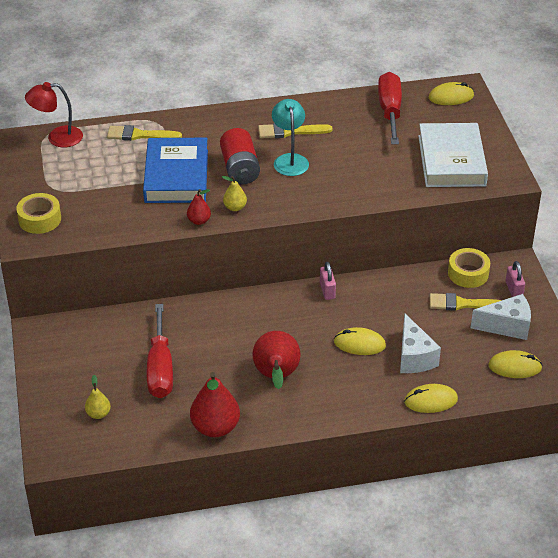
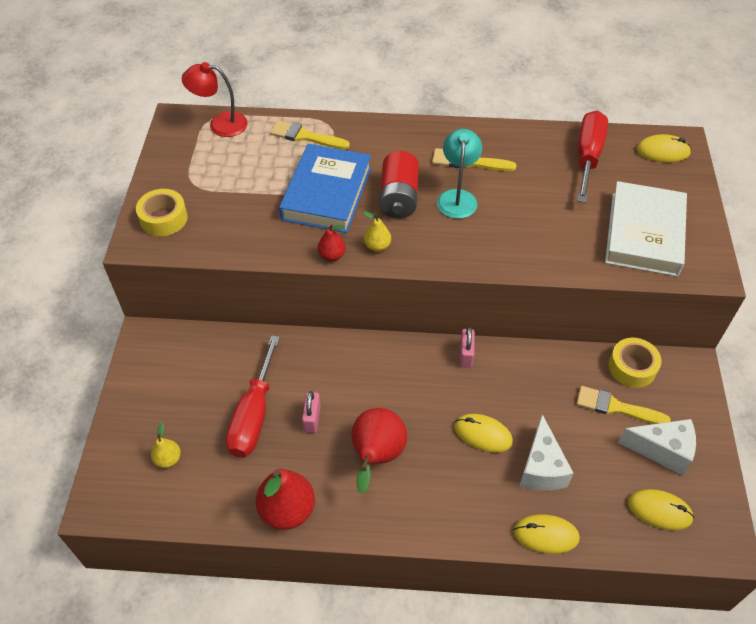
camera: 15 degrees right, 10 degrees up
pink padlock [505,261,525,297] -> pink padlock moved to [302,391,321,433]

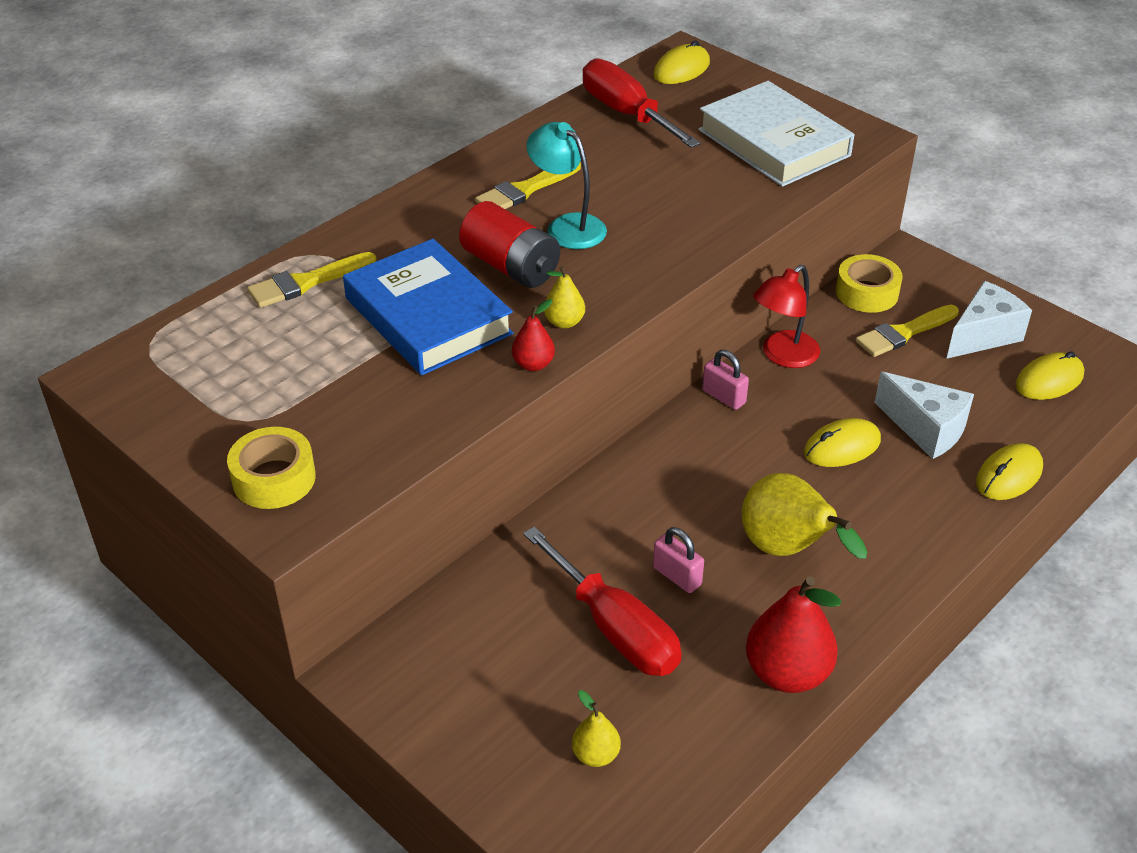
camera: 50 degrees left, 10 degrees down
red lamp [182,62,248,137] -> red lamp moved to [753,265,820,368]
red pear [351,408,407,494] -> yellow pear [741,473,867,559]

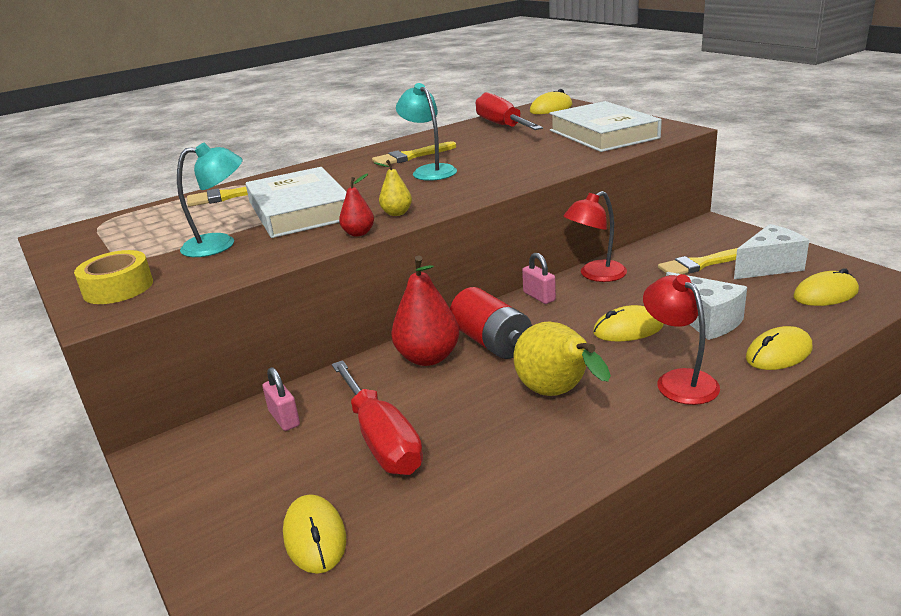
camera: 15 degrees right, 15 degrees down
blue book [343,239,514,375] -> white book [246,167,346,238]
red battery [459,201,560,288] -> red battery moved to [450,287,532,359]
yellow pear [572,690,621,767] -> yellow mouse [283,494,346,574]
pink padlock [653,527,704,593] -> pink padlock moved to [263,367,300,431]
red pear [746,576,841,693] -> red pear moved to [391,256,459,366]
yellow tape [836,254,903,313] -> none
none -> turquoise lamp [177,143,243,257]
none -> red lamp [643,274,720,405]

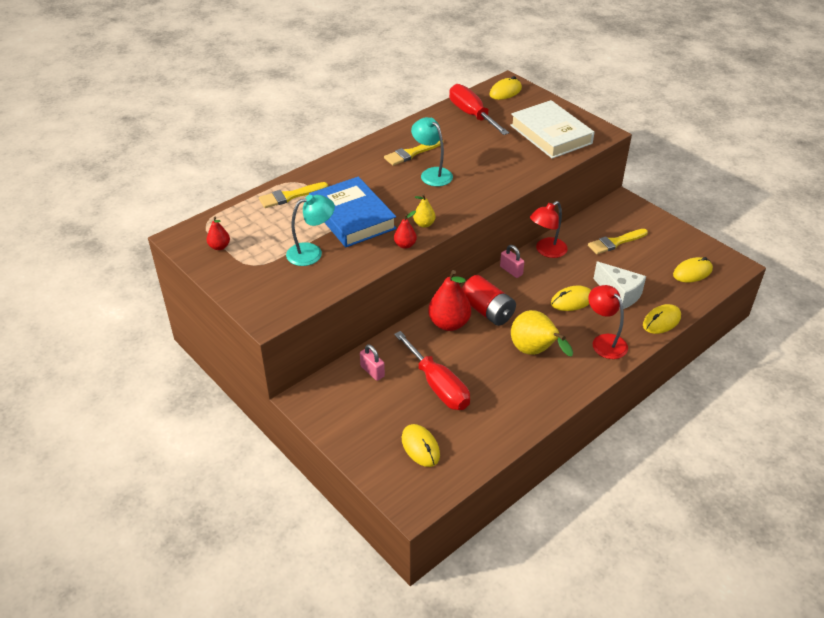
camera: 10 degrees left, 15 degrees up
yellow tape [74,250,153,304] -> none
white book [246,167,346,238] -> blue book [309,177,397,247]
white cheese [734,224,809,279] -> none
none -> red pear [207,217,230,250]

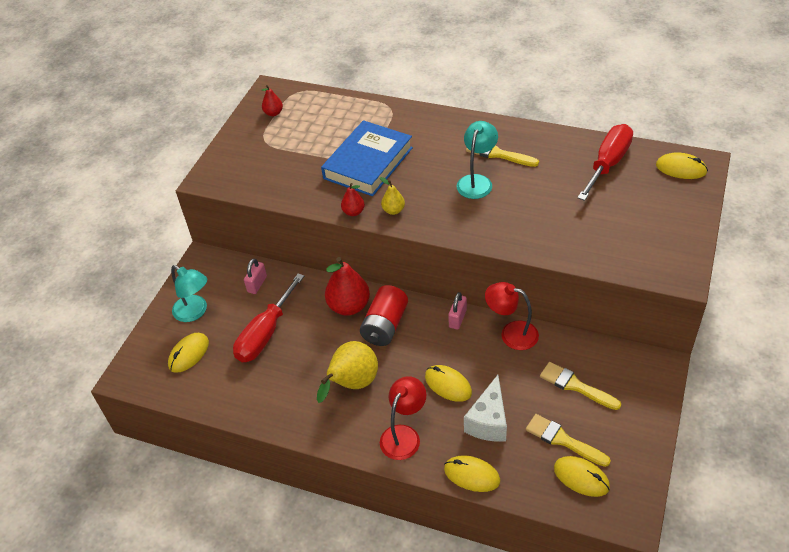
camera: 65 degrees right, 5 degrees up
yellow brush [259,182,328,208] -> yellow brush moved to [526,414,611,467]
turquoise lamp [286,195,335,266] -> turquoise lamp moved to [171,265,207,322]
white book [510,100,595,159] -> none

